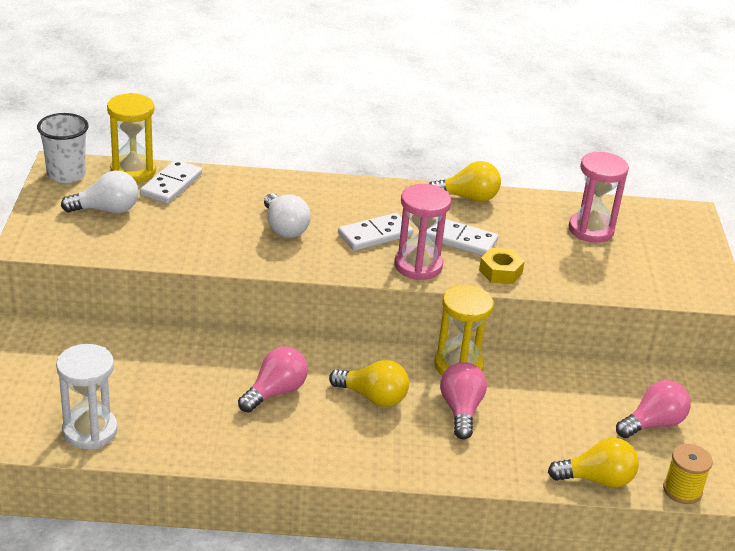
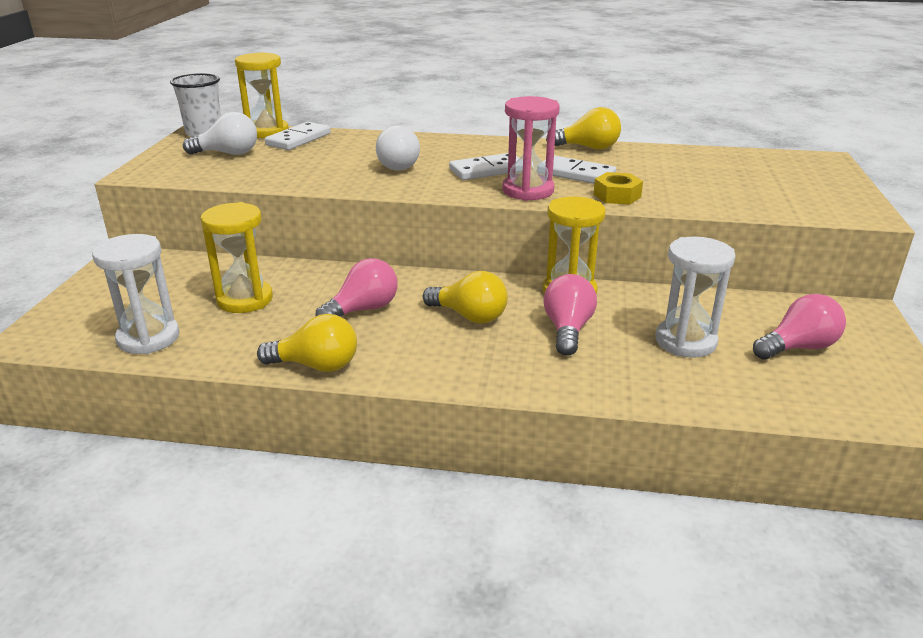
camera: 10 degrees right, 5 degrees down
yellow light bulb [548,438,639,488] -> yellow light bulb moved to [257,314,357,372]
pink hourglass [569,151,629,243] -> none
yellow spool [663,444,713,504] -> none
none -> yellow hourglass [201,202,273,313]
none -> white hourglass [655,237,736,358]

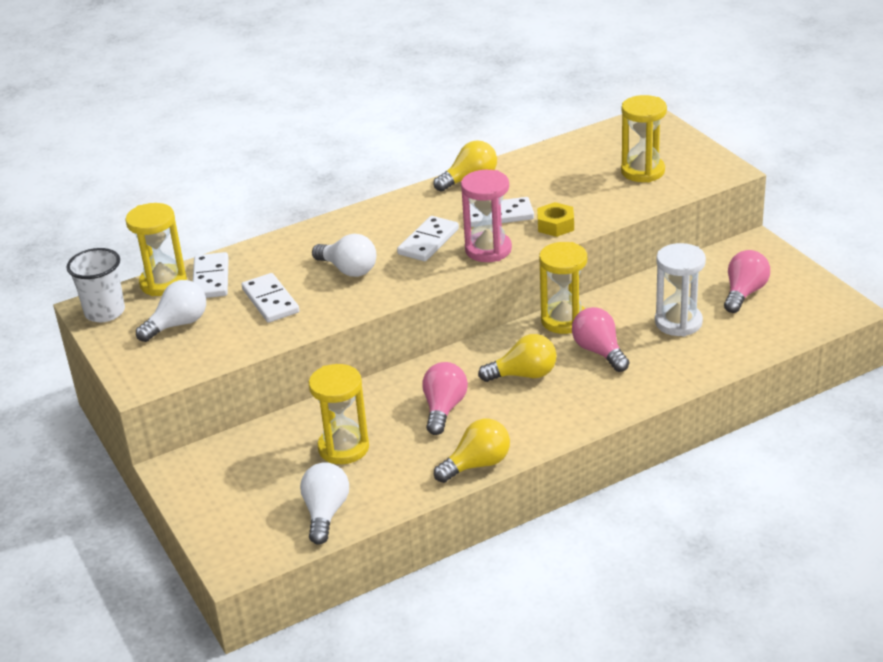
camera: 35 degrees left, 5 degrees up
white hourglass [92,234,180,354] -> white light bulb [300,462,349,545]
none -> white domino [241,273,299,323]
none -> yellow hourglass [621,95,667,182]

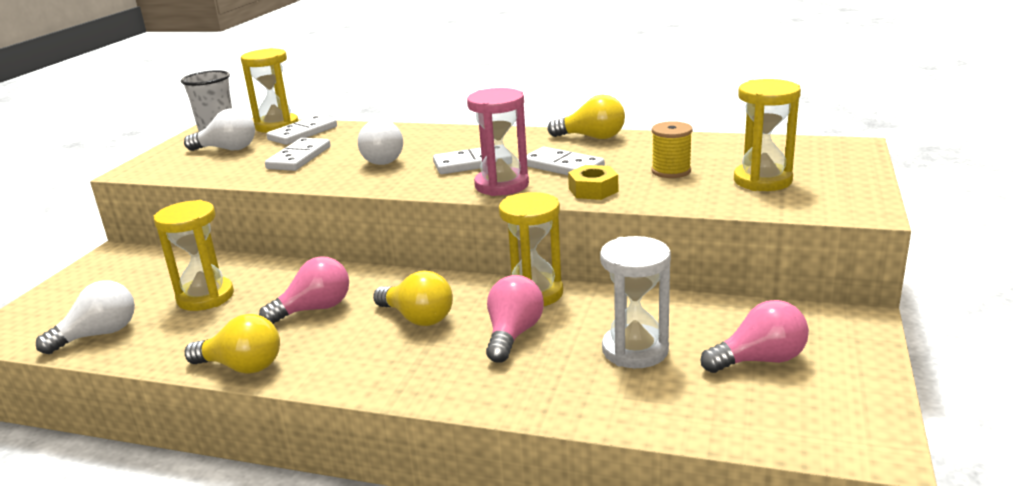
camera: 45 degrees right, 10 degrees down
none -> yellow spool [651,121,693,178]

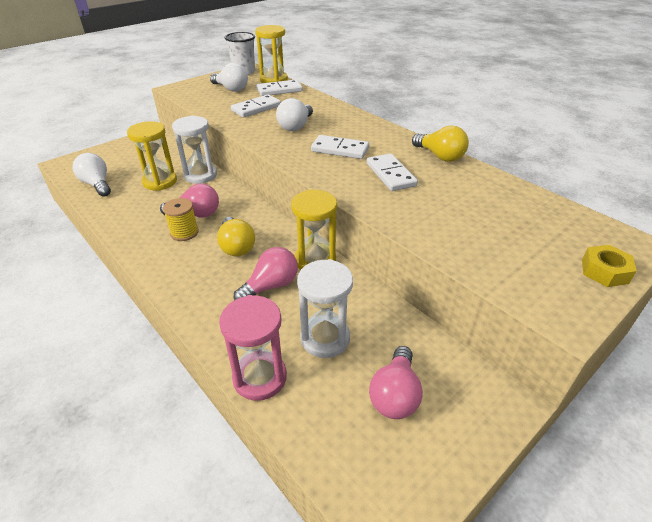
camera: 30 degrees right, 15 degrees up
white light bulb [36,280,135,354] -> white light bulb turned 120 degrees counterclockwise [73,153,111,197]
yellow light bulb [185,314,280,374] -> none
pink hourglass [467,88,529,196] -> pink hourglass moved to [219,295,287,401]
yellow nut [568,165,618,200] -> yellow nut moved to [582,245,637,287]
yellow spool [651,121,693,178] -> yellow spool moved to [163,198,199,241]
pink light bulb [701,300,809,373] -> pink light bulb turned 90 degrees clockwise [369,346,423,419]
yellow hourglass [734,79,801,191] -> none
none -> white hourglass [172,115,217,184]

